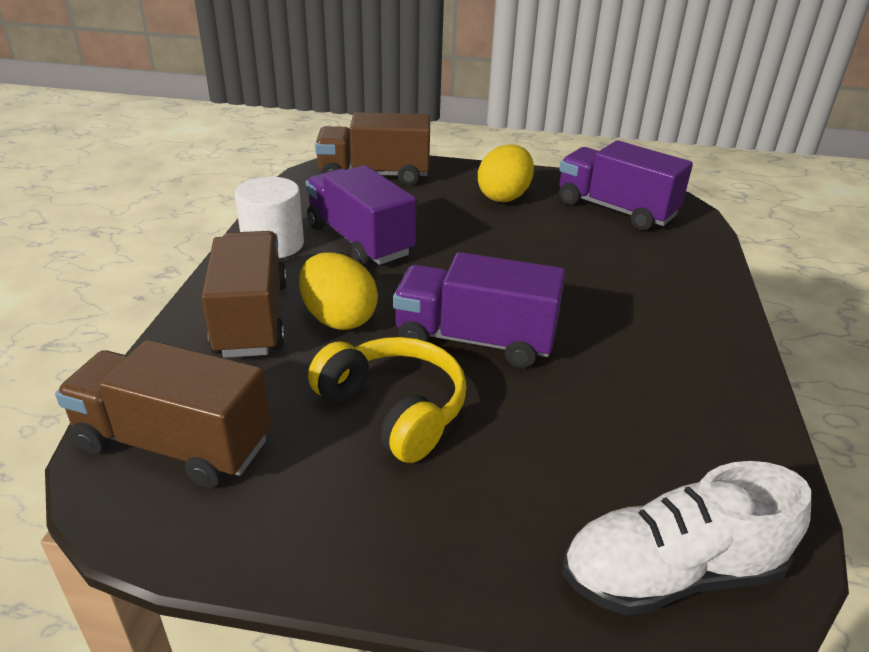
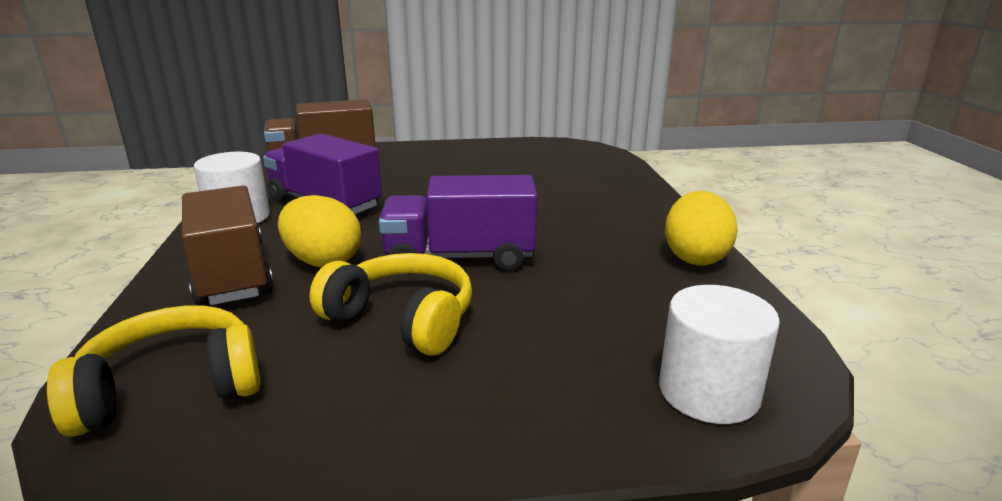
camera: 15 degrees left, 10 degrees down
brown truck [55,340,271,488] -> yellow headphones [47,306,261,437]
yellow egg [478,144,534,202] -> yellow egg moved to [665,191,738,266]
purple truck [559,140,693,230] -> none
white shoe [562,461,811,616] -> white cylinder [659,285,780,424]

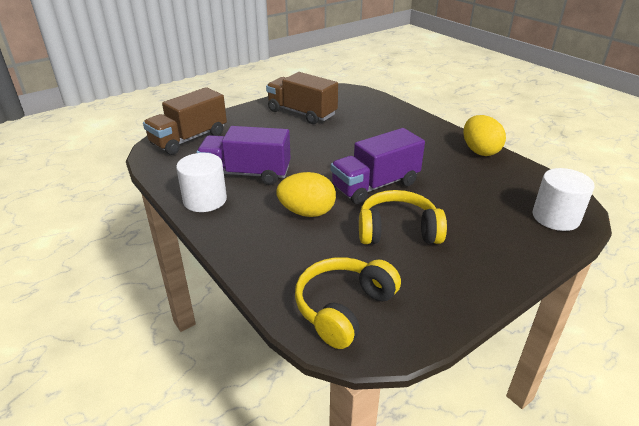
camera: 30 degrees left, 10 degrees up
brown truck [182,186,274,306] -> brown truck moved to [266,72,338,124]

